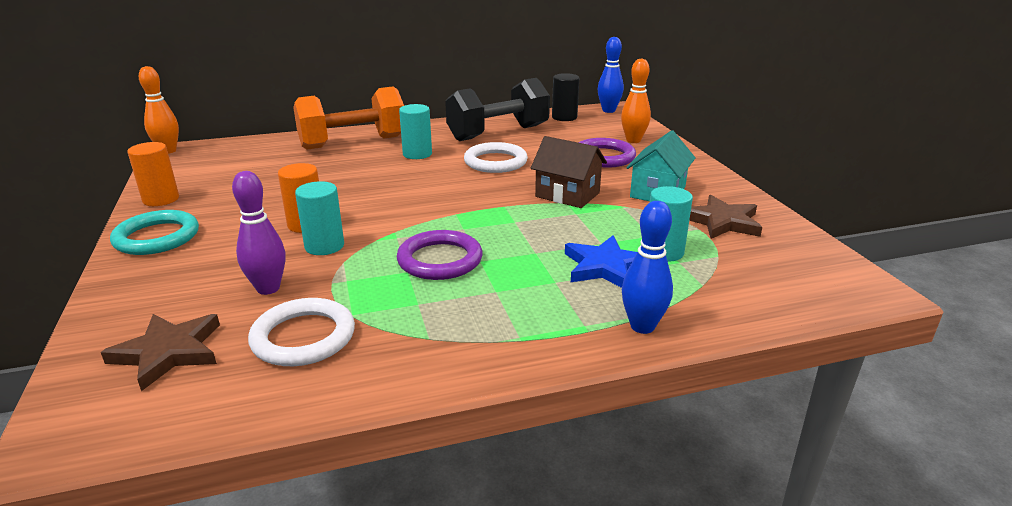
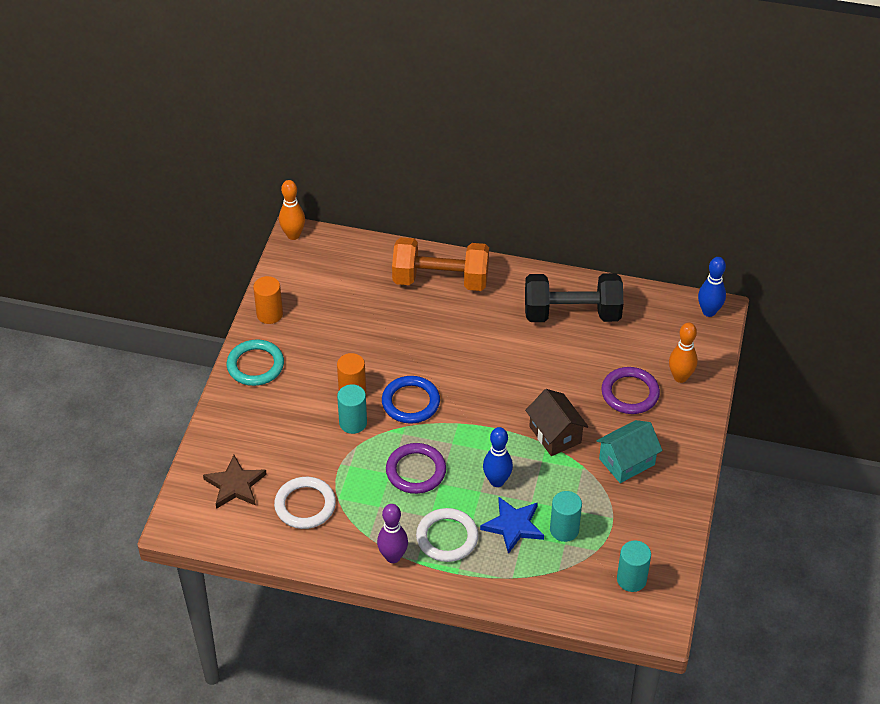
camera: 30 degrees right, 20 degrees up
purple bowling pin [232,171,286,295] -> purple bowling pin moved to [377,504,408,563]
turquoise cylinder [399,104,432,159] -> turquoise cylinder moved to [617,541,651,592]
white ring [464,142,528,173] -> white ring moved to [416,508,479,562]
black cylinder [552,73,579,121] -> none
blue bowling pin [622,201,673,334] -> blue bowling pin moved to [483,427,513,487]
brown star [689,195,762,239] -> none
none -> blue ring [382,376,440,424]

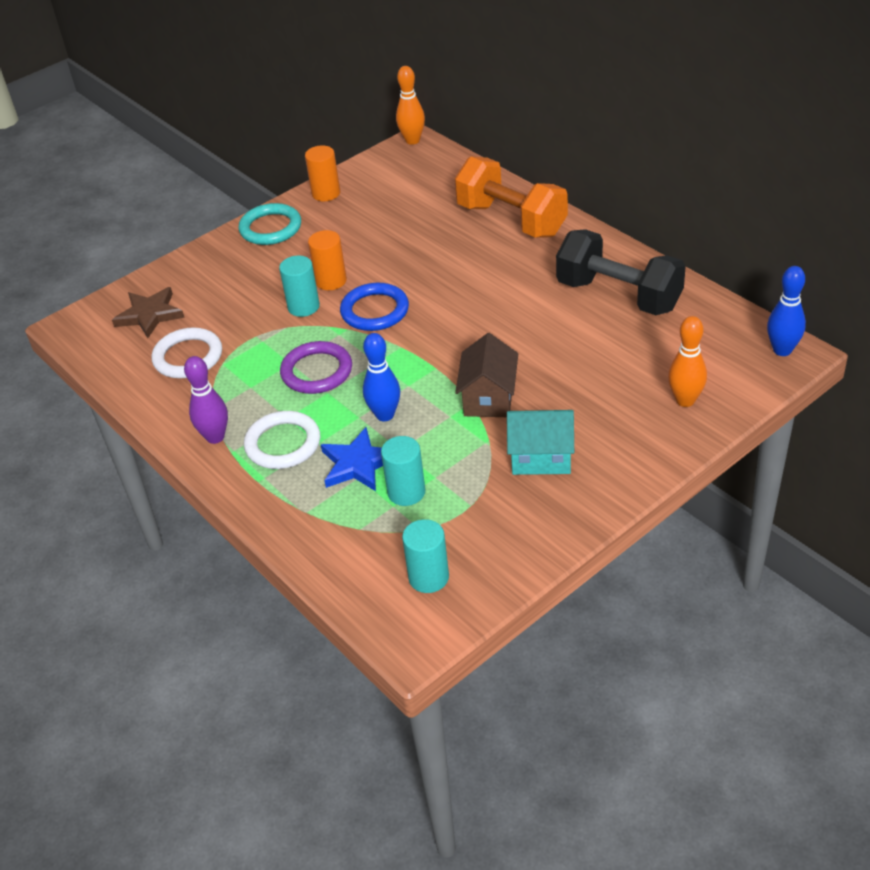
camera: 40 degrees right, 5 degrees down
purple ring [601,367,660,414] -> none

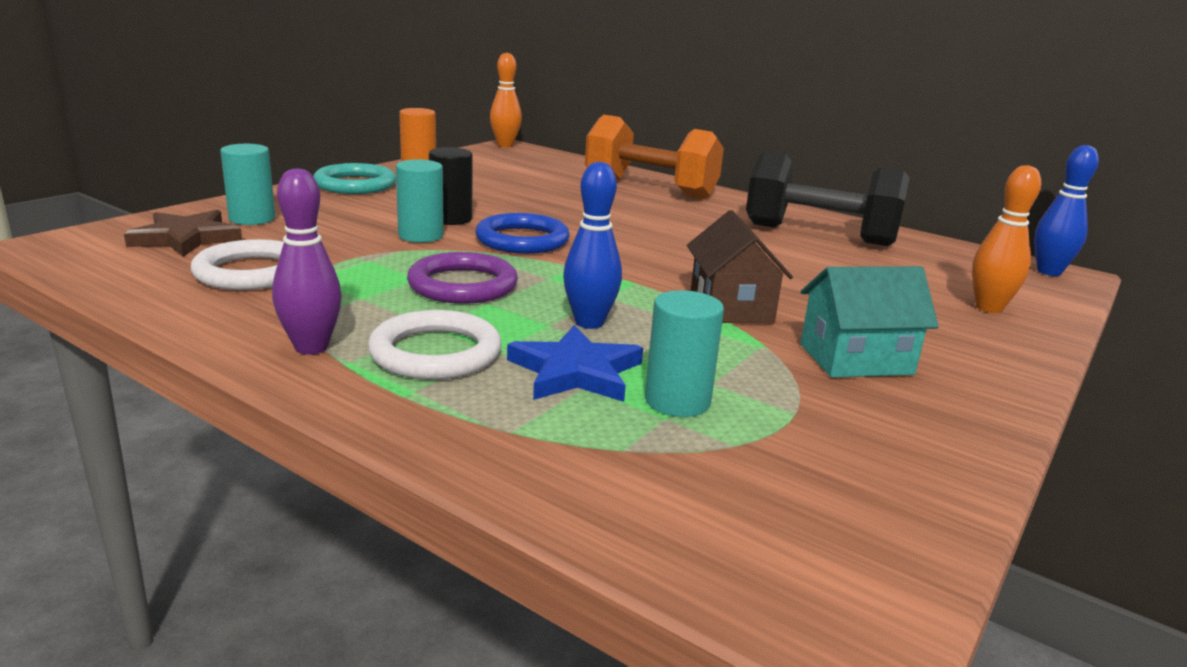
camera: 20 degrees left, 20 degrees down
orange cylinder [308,230,347,290] -> black cylinder [429,147,473,225]
turquoise cylinder [402,519,449,593] -> turquoise cylinder moved to [220,144,275,225]

